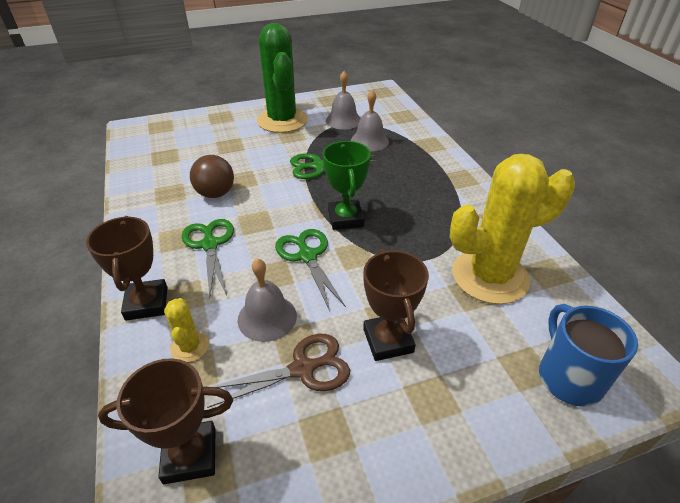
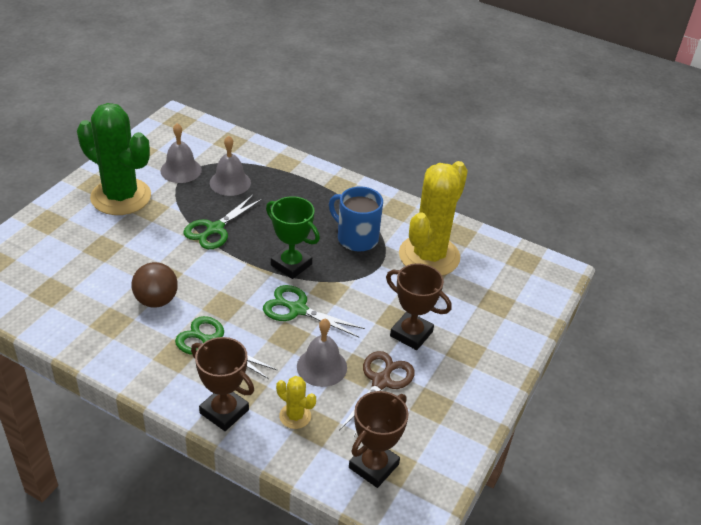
camera: 45 degrees left, 0 degrees up
blue mug [539,304,638,407] -> blue mug moved to [329,186,383,251]

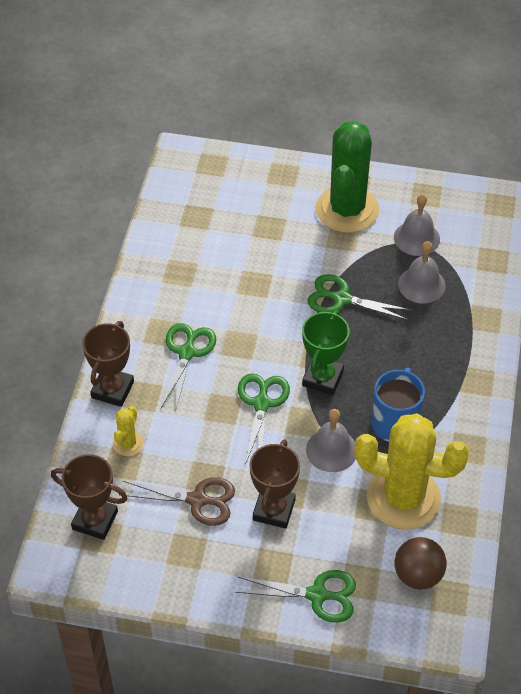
camera: 75 degrees right, 10 degrees up
brown ball [132,262,178,308] -> brown ball moved to [394,537,447,590]
grey bell [297,319,347,387] -> grey bell moved to [306,409,356,472]
none -> green scissors [235,570,356,623]

